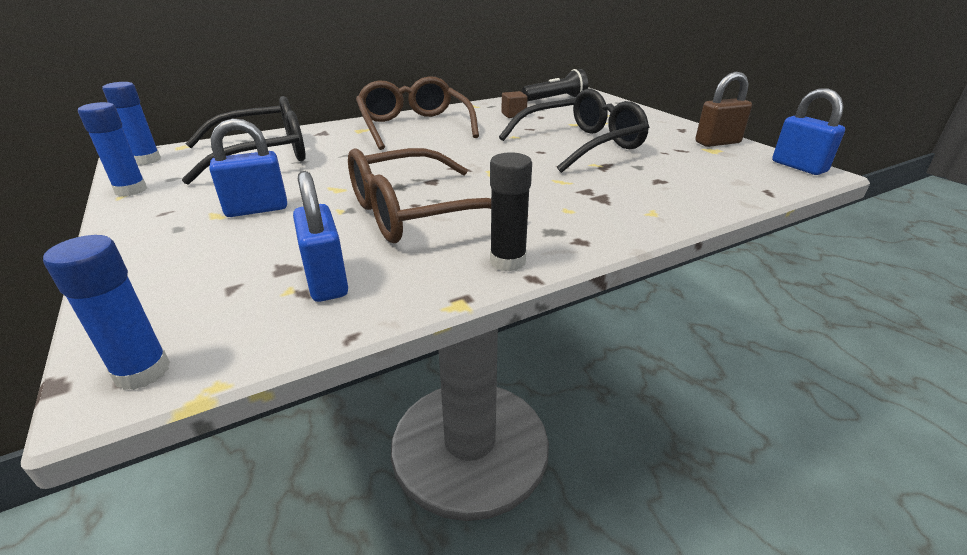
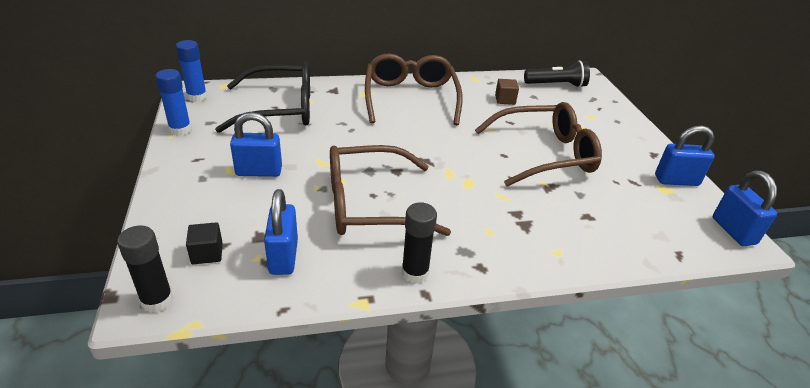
camera: 15 degrees right, 5 degrees up
blue glue stick [43,235,170,390] -> black glue stick [117,225,173,313]
black glasses [499,89,649,173] -> brown glasses [475,102,602,187]
brown padlock [695,72,752,147] -> blue padlock [655,126,715,186]
none -> black cube [186,222,223,264]

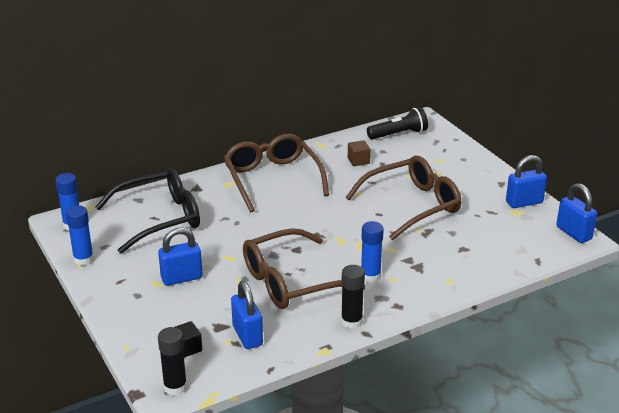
camera: 15 degrees left, 5 degrees down
none -> blue glue stick [361,221,384,282]

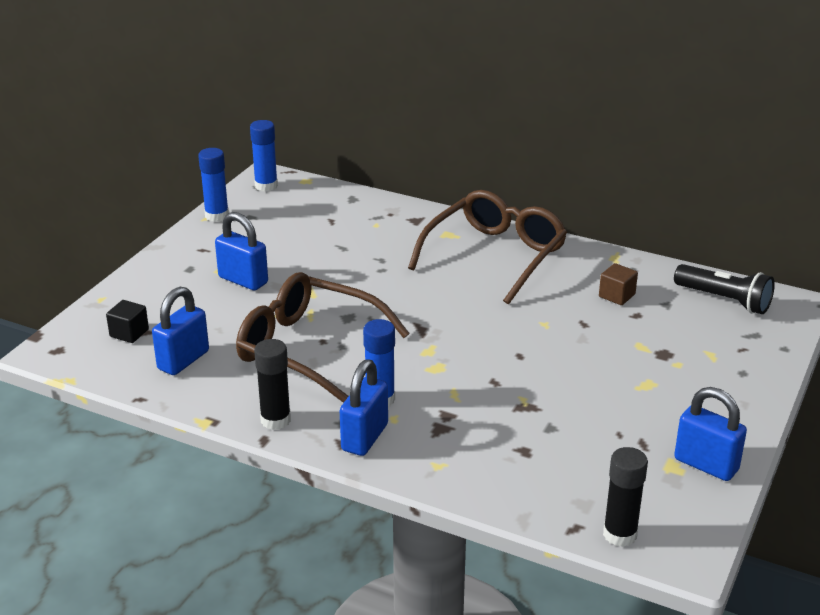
camera: 55 degrees right, 0 degrees up
black glasses [95,168,200,254] -> none
black glue stick [158,327,187,396] -> black glue stick moved to [603,447,648,547]
brown glasses [346,156,461,240] -> none
blue padlock [556,183,597,243] -> blue padlock moved to [340,359,388,456]

